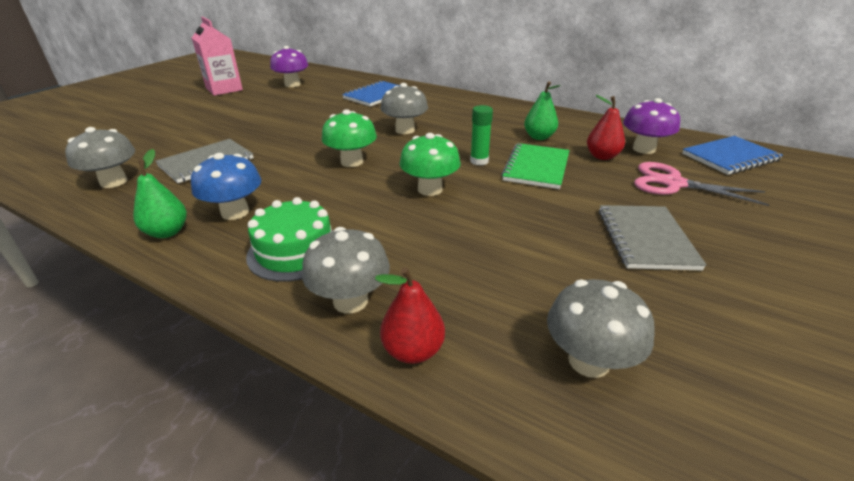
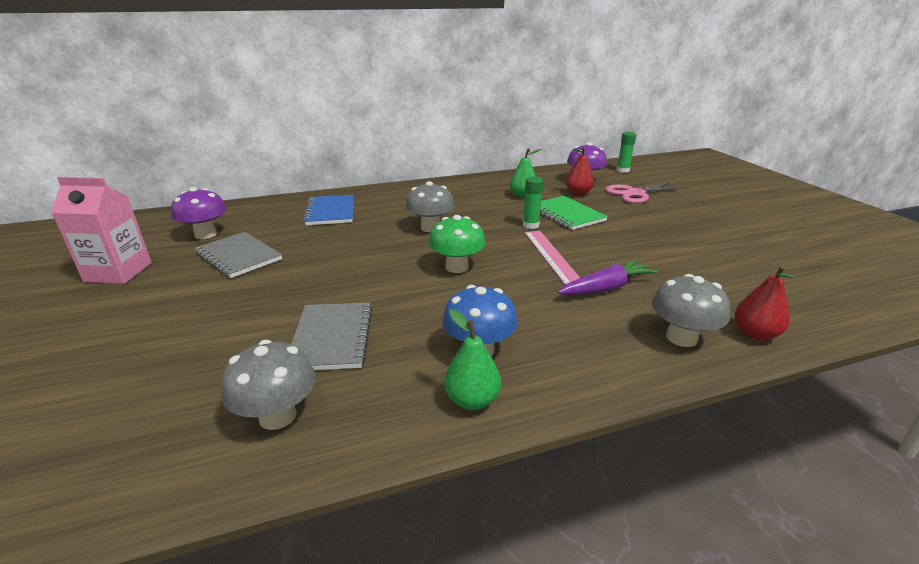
camera: 50 degrees left, 5 degrees down
green cake [246,197,333,282] -> none
green mushroom [400,133,461,196] -> pink ruler [525,231,580,285]
grey mushroom [547,279,655,378] -> none
grey notebook [599,205,707,271] -> grey notebook moved to [195,232,282,278]
blue notebook [682,136,783,175] -> green glue stick [617,132,636,173]
none -> purple carrot [557,259,658,295]

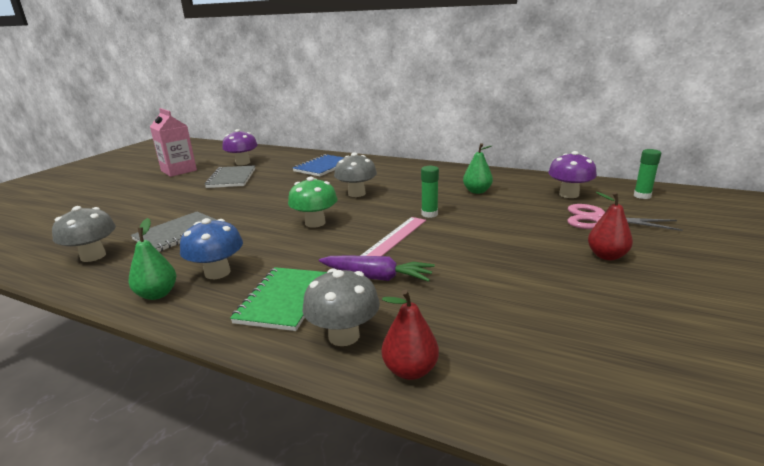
camera: 45 degrees right, 5 degrees down
green notebook [540,196,608,230] -> green notebook moved to [230,267,327,331]
red pear [566,147,594,196] -> red pear moved to [588,192,633,260]

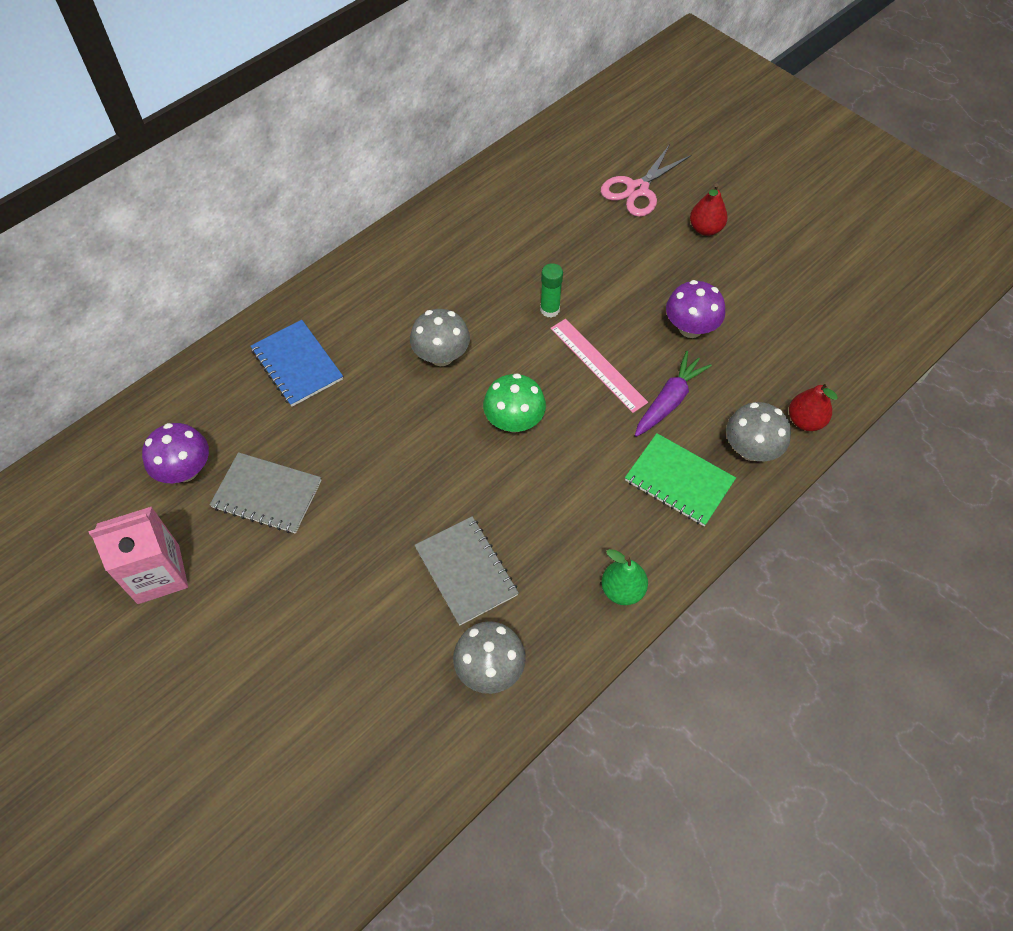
camera: 70 degrees left, 35 degrees up
blue mushroom [180,218,243,279] -> none
green pear [463,143,493,194] -> none
purple mushroom [548,151,597,198] -> purple mushroom moved to [666,280,725,338]
green glue stick [634,149,661,199] -> none

